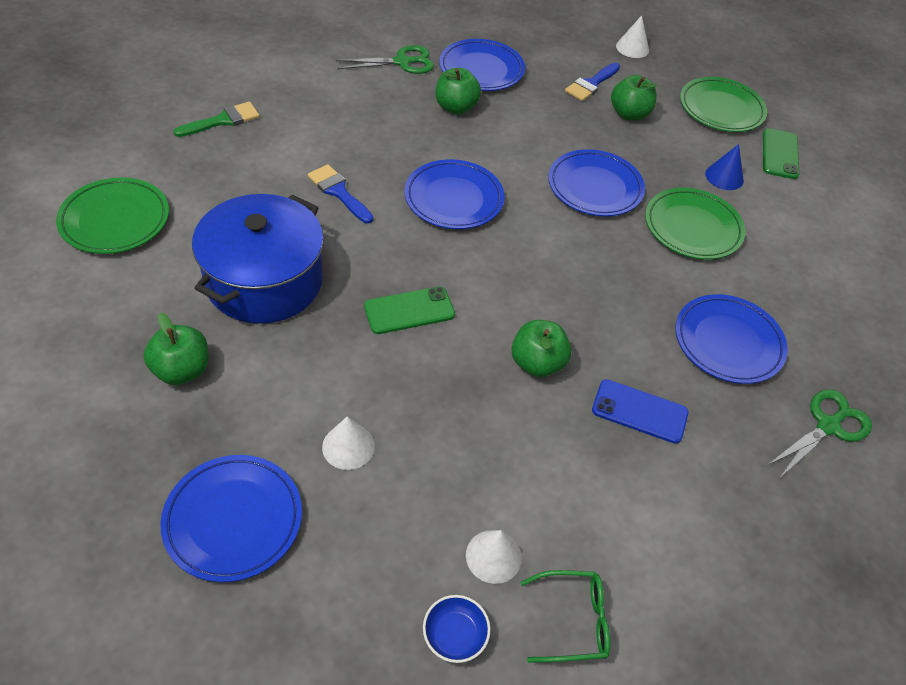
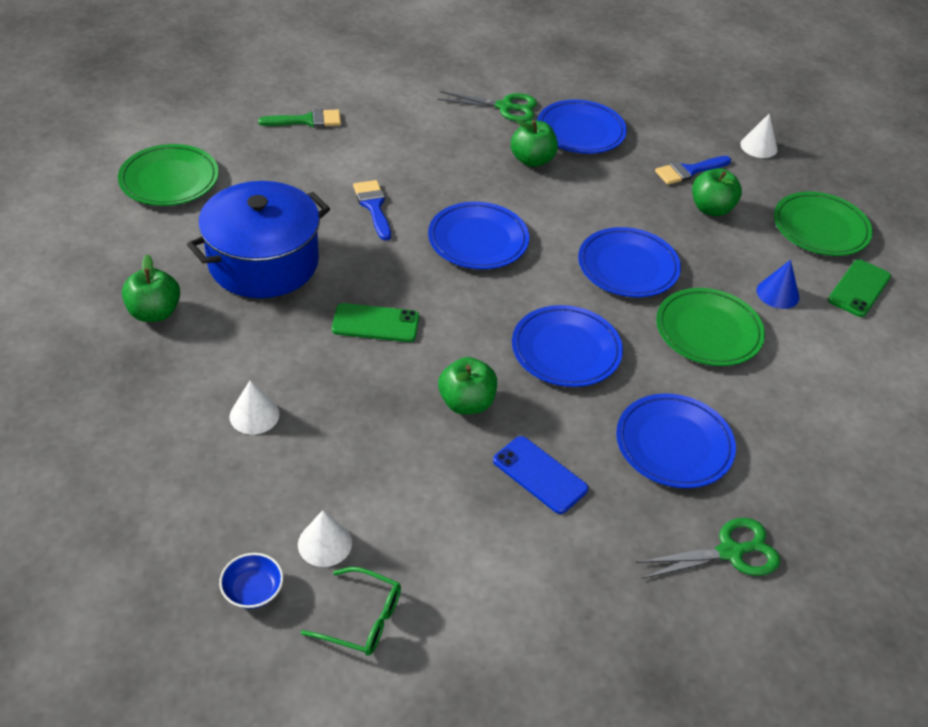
camera: 25 degrees right, 5 degrees down
blue plate [160,455,302,582] -> blue plate moved to [512,305,623,387]

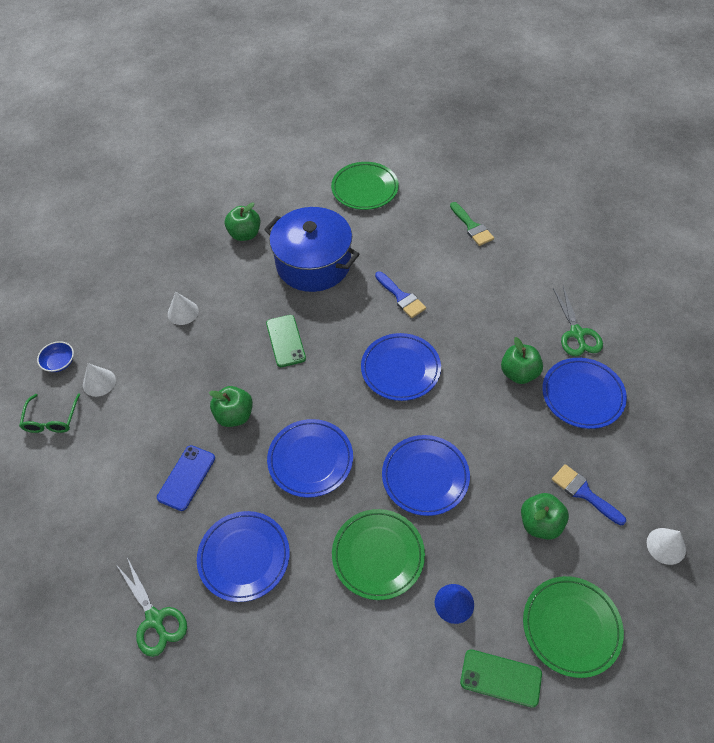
camera: 75 degrees right, 10 degrees up
blue brush [353,180,391,241] -> blue brush turned 90 degrees clockwise [375,271,426,318]

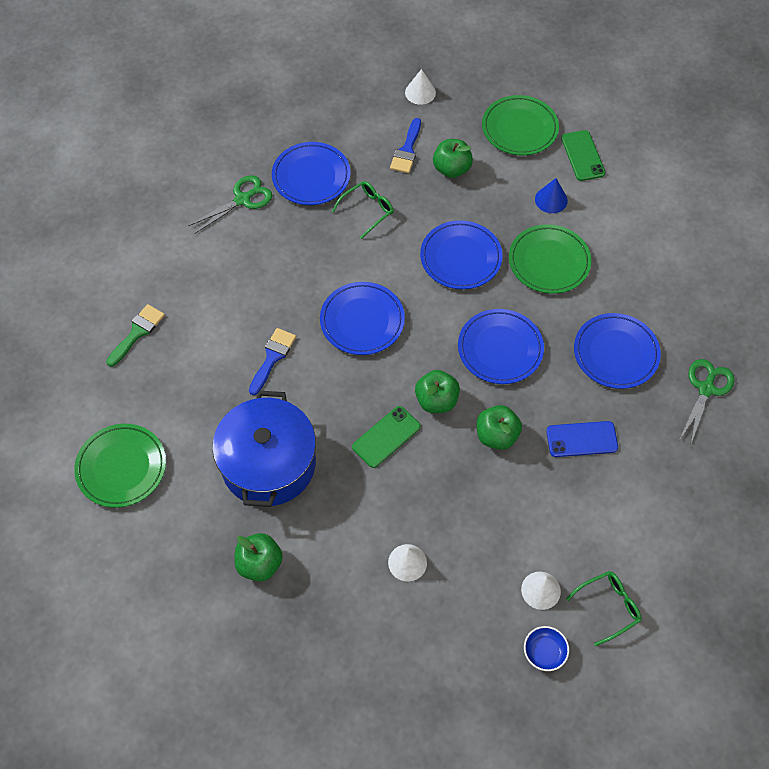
camera: 120 degrees left, 5 degrees up
green apple [501,337,543,384] -> green apple moved to [415,370,460,413]
none -> green glasses [332,181,394,239]

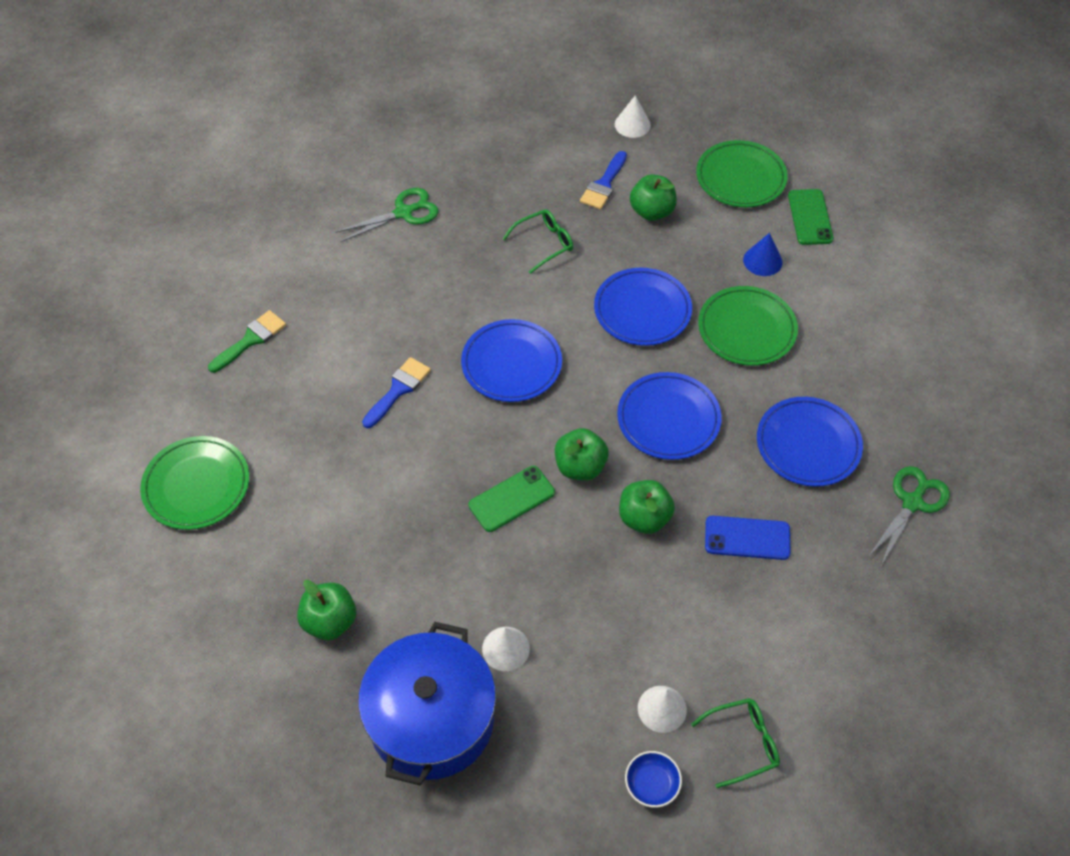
camera: 10 degrees right, 5 degrees down
blue pot [212,391,316,507] -> blue pot moved to [358,622,496,786]
blue plate [272,142,350,205] -> none

